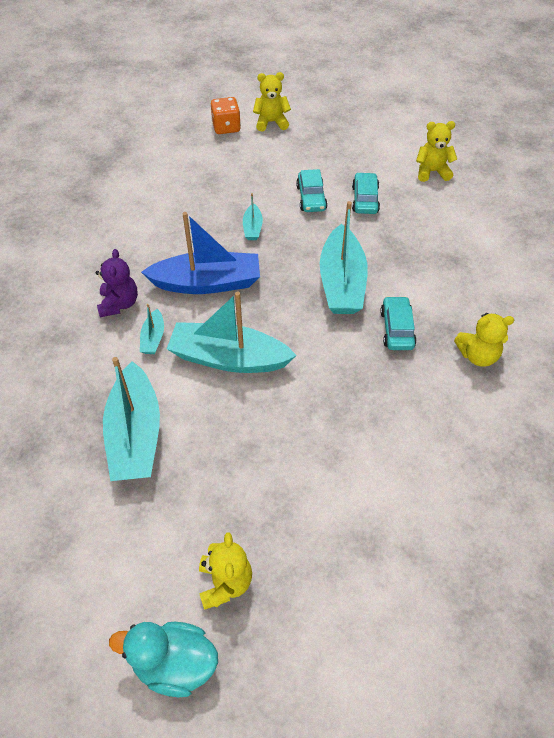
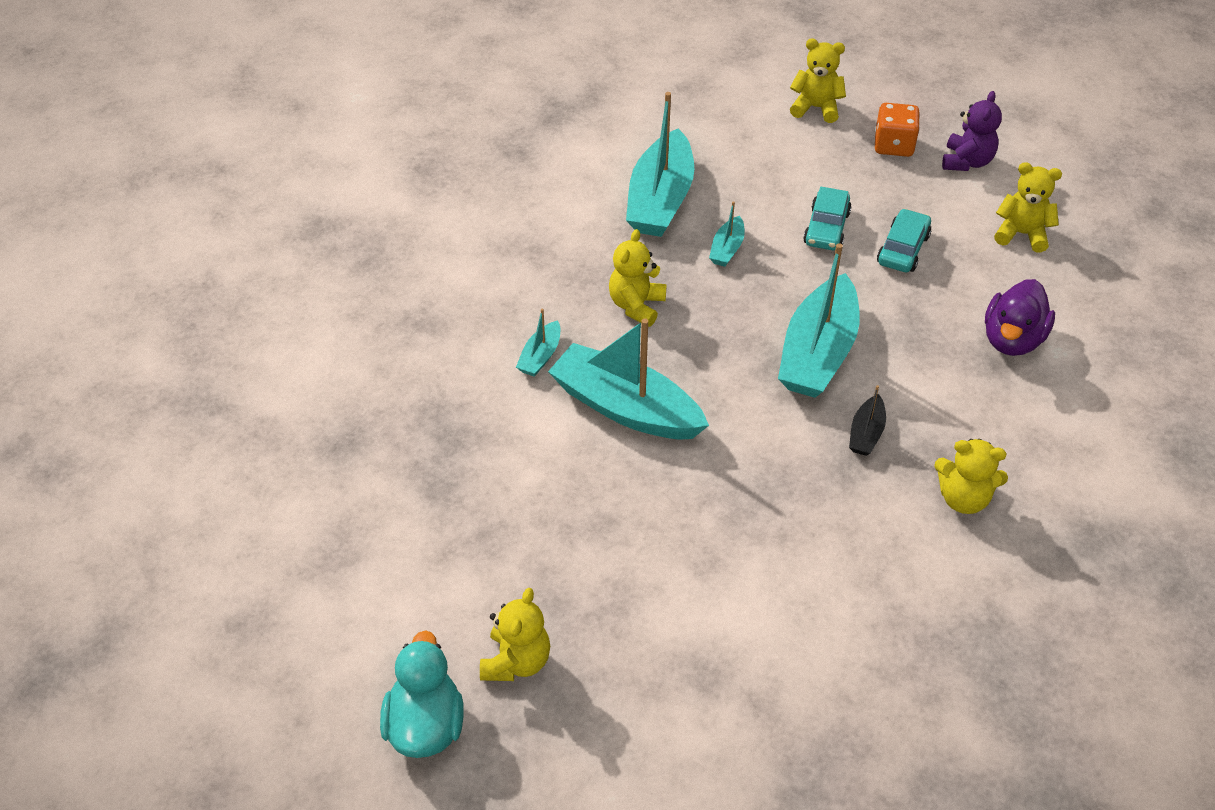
camera: 20 degrees right, 5 degrees down
purple teddy bear [95,249,138,317] -> purple teddy bear moved to [942,91,1002,171]
turquoise boat [103,357,160,481] -> turquoise boat moved to [626,92,694,237]
turquoise duck [109,622,218,697] -> turquoise duck turned 60 degrees clockwise [380,630,464,758]
blue boat [141,212,260,294] -> yellow teddy bear [609,229,667,327]
orange dice [211,97,241,134] -> orange dice moved to [875,103,920,157]
turquoise car [380,296,417,350] -> black boat [849,385,886,456]
none -> purple duck [985,279,1055,356]

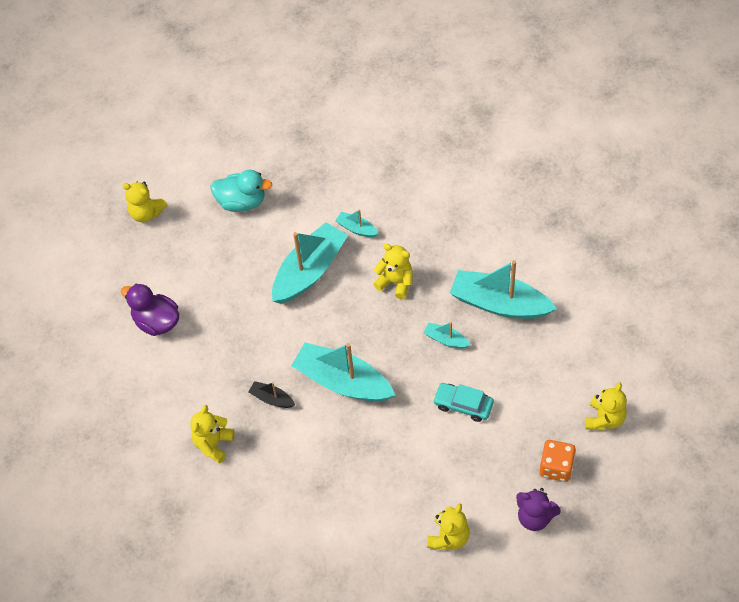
camera: 100 degrees right, 10 degrees up
turquoise duck [380,630,464,758] -> turquoise duck moved to [210,170,272,212]
turquoise car [877,209,931,272] -> none
purple duck [985,279,1055,356] -> purple duck moved to [121,284,179,336]

